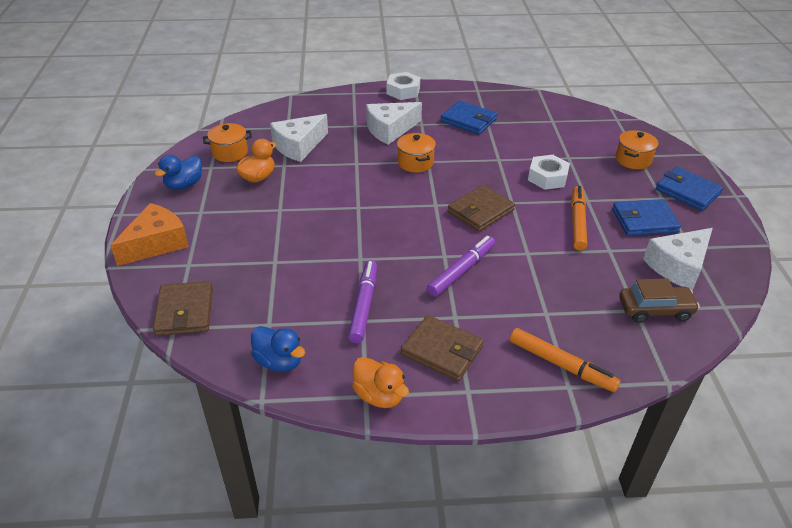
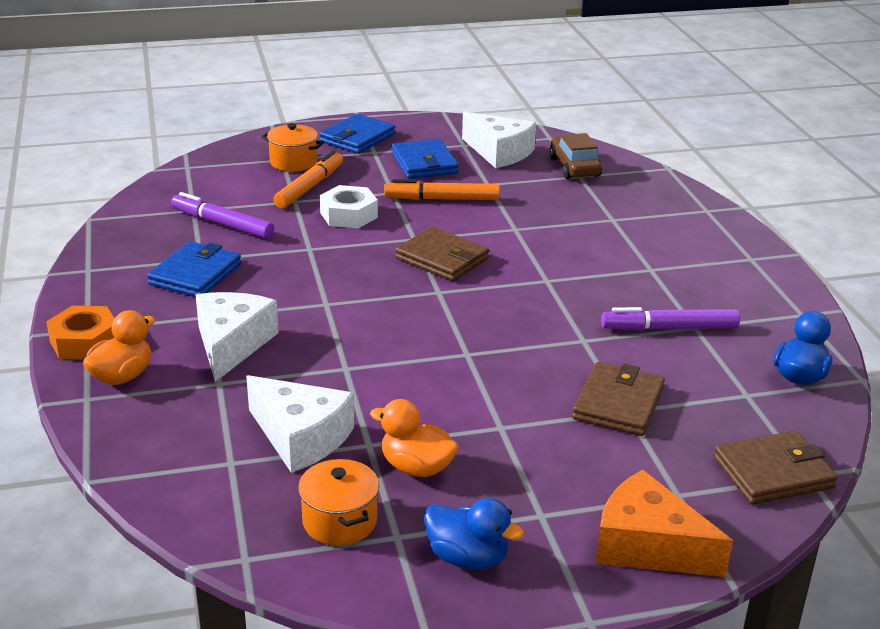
camera: 100 degrees left, 10 degrees down
orange duck [352,357,409,408] -> orange duck moved to [83,310,155,385]
white cheese [366,102,422,145] -> white cheese turned 135 degrees counterclockwise [196,292,279,382]
white nut [387,72,420,100] -> orange nut [46,306,114,360]
orange pot [397,133,436,173] -> none
brown wallet [401,315,484,381] -> brown wallet moved to [572,362,665,436]
purple marker [427,236,495,297] -> purple marker moved to [171,192,274,239]
orange marker [510,328,620,392] -> orange marker moved to [273,150,343,208]

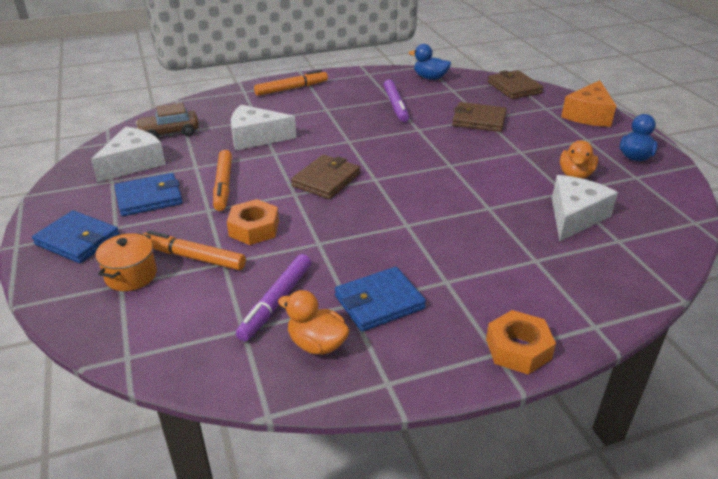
camera: 95 degrees left, 5 degrees up
orange duck [83,310,155,385] -> orange duck moved to [278,290,350,355]
blue wallet [147,241,241,297] -> blue wallet turned 45 degrees counterclockwise [335,267,426,332]
white cheese [196,292,279,382] -> white cheese moved to [231,105,296,150]
orange pot [298,459,379,546] -> none
white nut [320,185,378,228] -> orange nut [227,199,279,245]
none -> orange marker [254,70,328,96]

